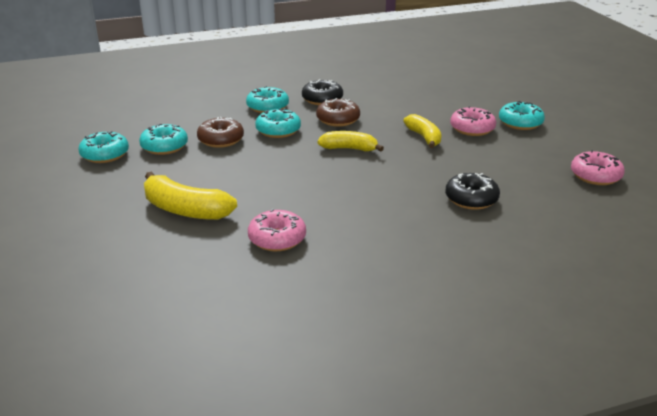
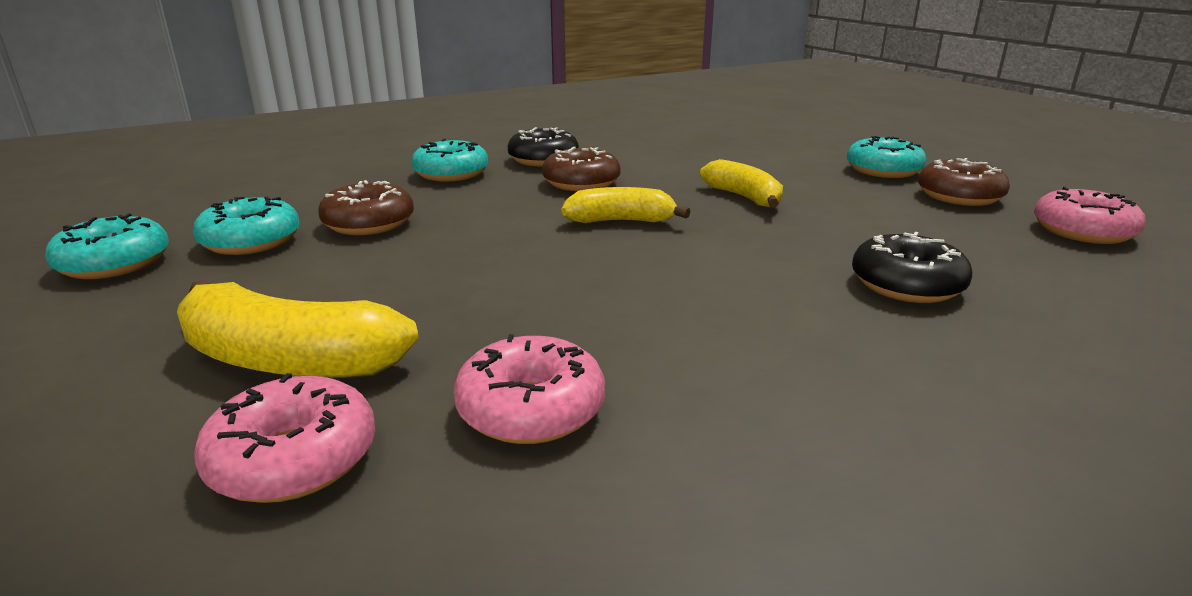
camera: 10 degrees left, 5 degrees down
turquoise donut [255,108,301,138] -> none
pink donut [450,106,496,136] -> pink donut moved to [194,373,375,503]
none -> brown donut [918,158,1010,206]

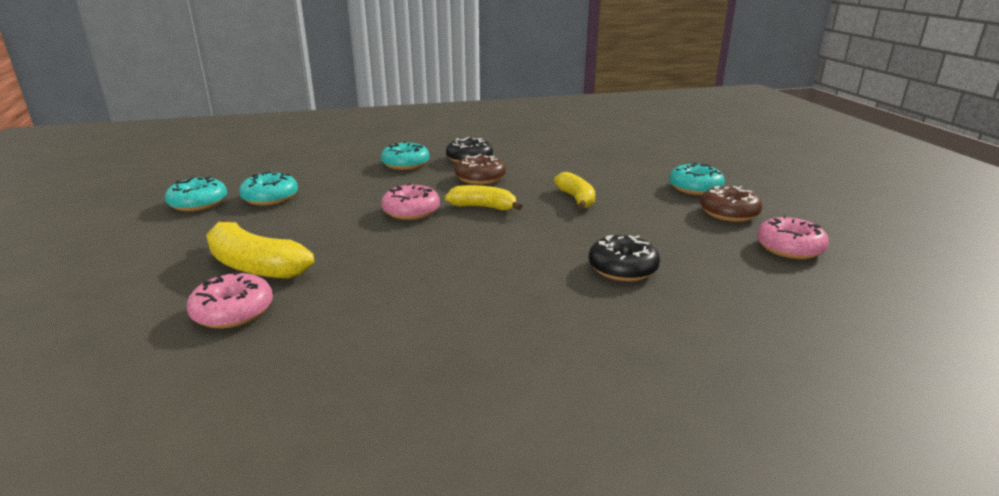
camera: 15 degrees right, 0 degrees up
brown donut [318,180,414,235] -> none
pink donut [453,334,605,444] -> pink donut moved to [381,183,440,220]

